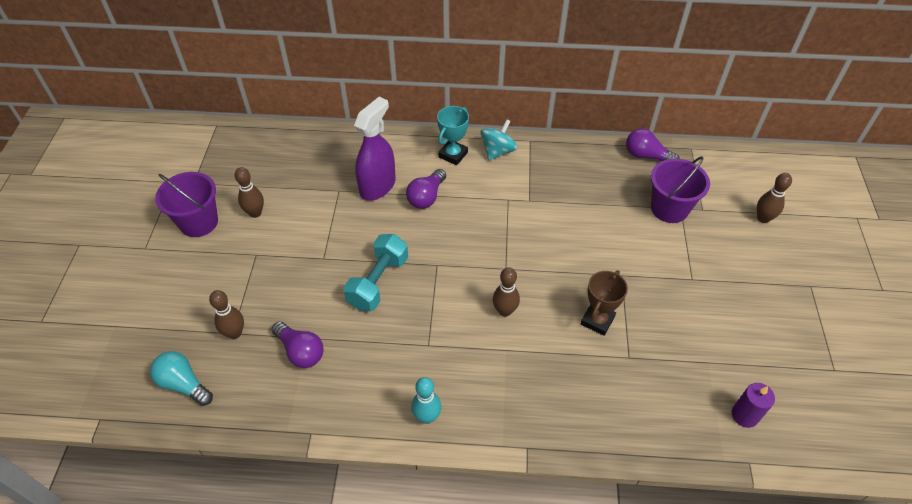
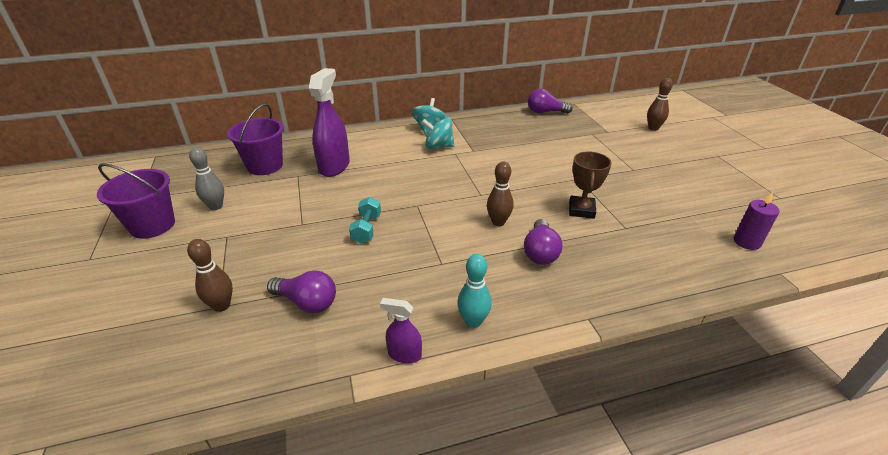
camera: 20 degrees left, 15 degrees down
turquoise light bulb [150,351,213,406] -> none
brown bowling pin [235,167,264,218] -> grey bowling pin [189,147,224,210]
turquoise dumbbell [343,234,408,311] -> turquoise dumbbell [349,197,381,244], size x0.63
purple light bulb [406,169,446,209] -> purple light bulb moved to [524,219,562,265]
turquoise trophy [437,106,469,165] -> none
purple bucket [651,156,710,223] -> purple bucket moved to [227,104,284,175]
none -> purple spray bottle [380,298,422,364]
none -> turquoise spinning top [422,118,455,149]

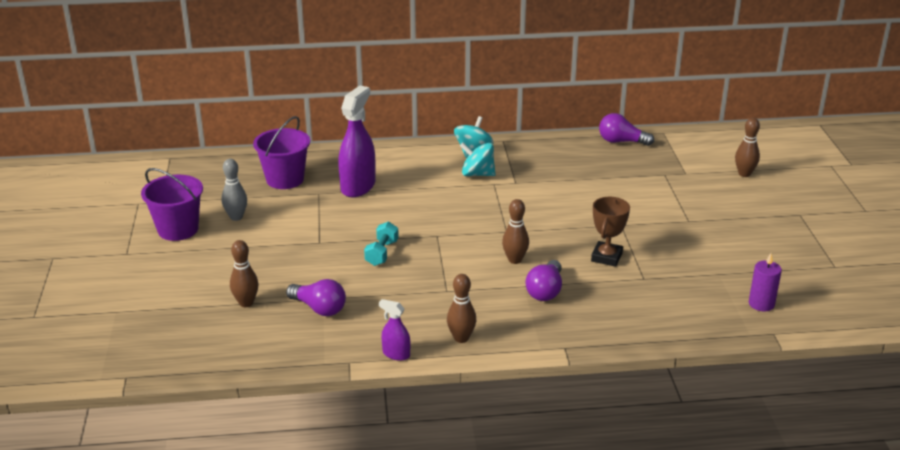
camera: 10 degrees right, 5 degrees down
turquoise bowling pin [457,254,492,328] -> brown bowling pin [447,274,476,343]

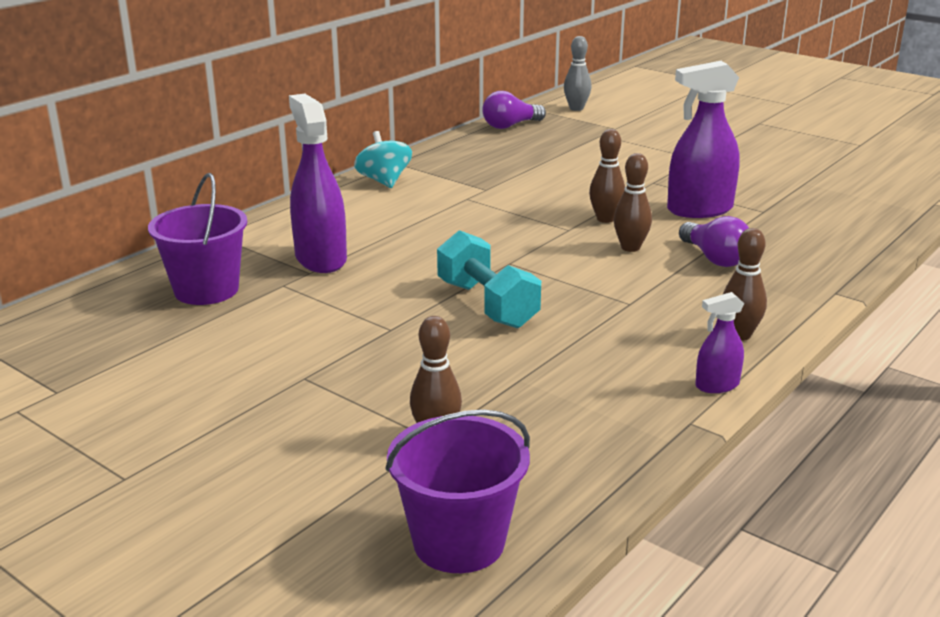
camera: 45 degrees left, 5 degrees down
purple bucket [141,168,203,241] -> purple bucket moved to [385,410,530,573]
grey bowling pin [222,159,247,221] -> grey bowling pin moved to [564,36,592,111]
purple light bulb [286,279,346,316] -> none
turquoise dumbbell [364,222,399,266] -> turquoise dumbbell [437,230,541,329], size x1.59
turquoise spinning top [460,143,496,176] -> none
brown trophy [591,197,630,267] -> purple spray bottle [667,61,740,218]
brown bowling pin [735,118,760,177] -> brown bowling pin moved to [589,129,625,223]
purple candle [749,253,782,312] -> none

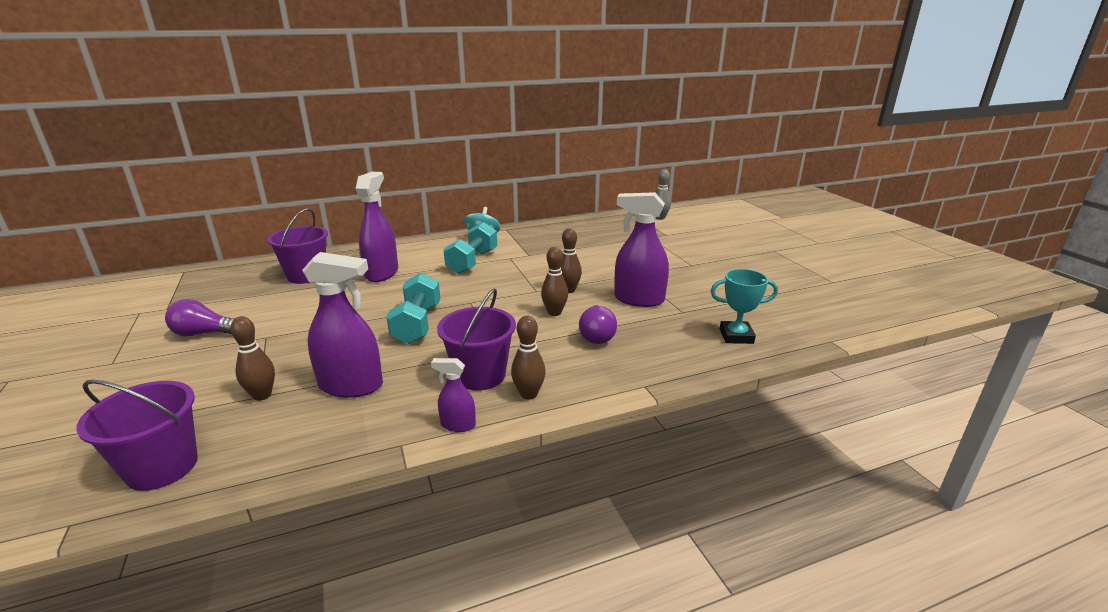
camera: 30 degrees right, 0 degrees up
purple light bulb [482,91,546,129] -> purple light bulb moved to [165,299,234,336]
none -> purple spray bottle [302,252,383,398]
none -> purple bucket [437,288,516,390]
none -> turquoise dumbbell [443,222,497,274]
none -> turquoise trophy [711,269,778,344]

